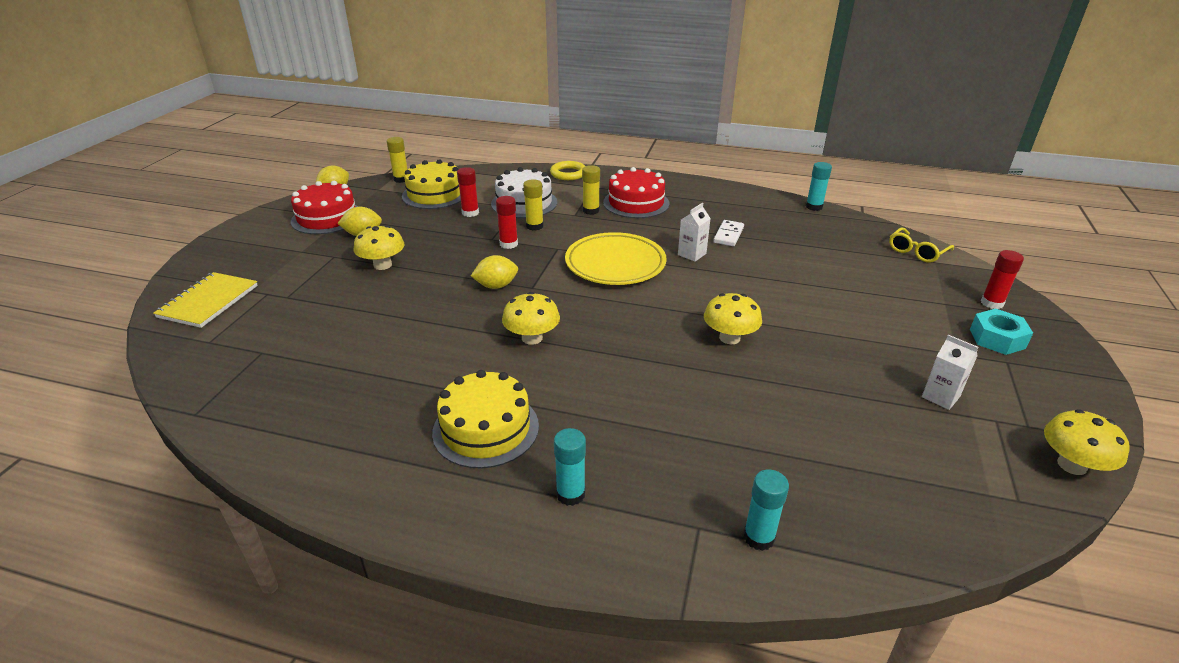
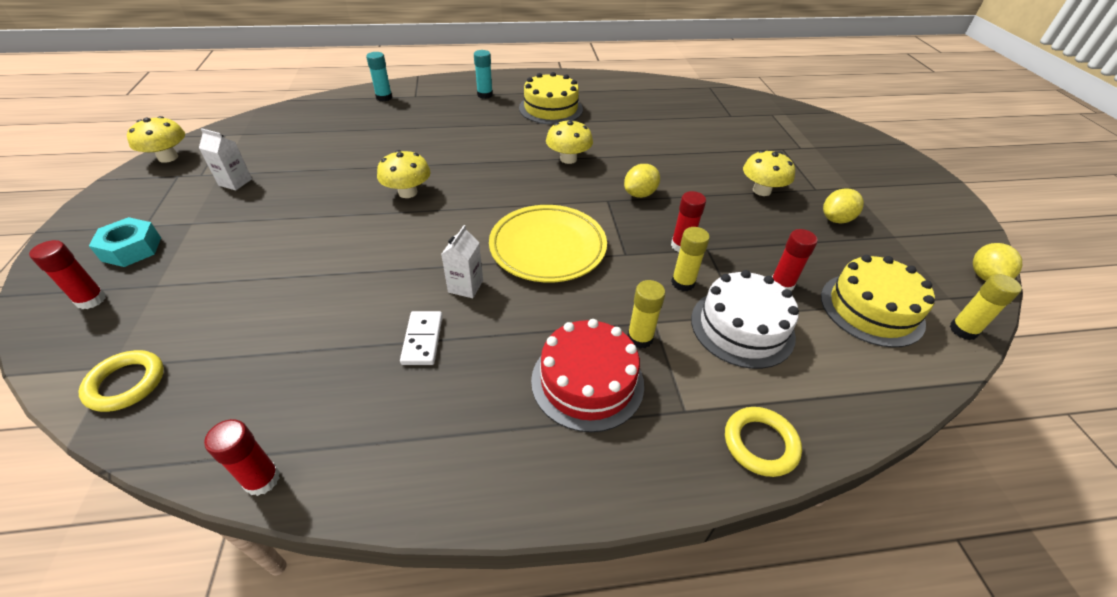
camera: 155 degrees right, 10 degrees up
yellow notebook [153,272,258,328] -> none
red cake [291,181,358,234] -> none
turquoise glue stick [806,162,832,211] -> red glue stick [204,419,280,496]
yellow glasses [889,227,954,263] -> yellow ring [78,350,164,412]

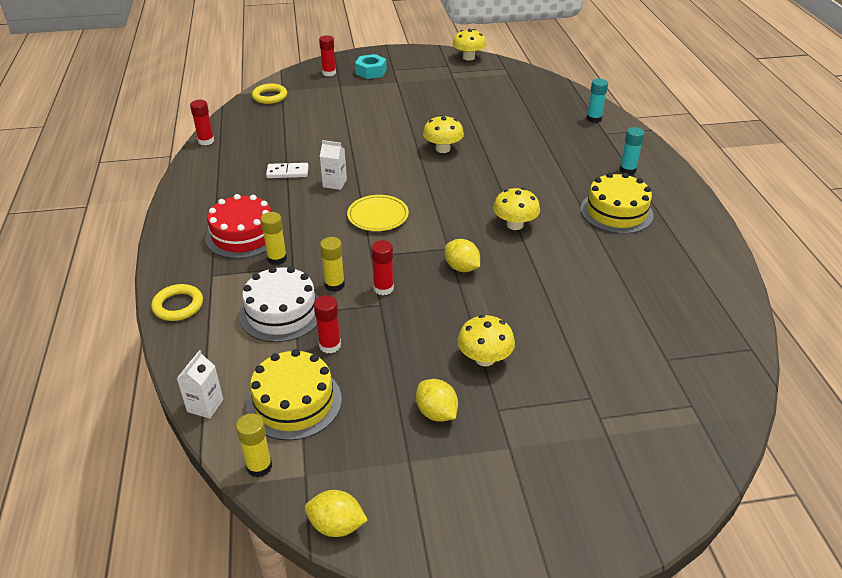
camera: 90 degrees right, 5 degrees down
white carton [199,129,252,191] -> white carton moved to [176,350,224,419]
yellow plate [489,205,607,283] -> yellow plate [347,195,409,231], size x0.65

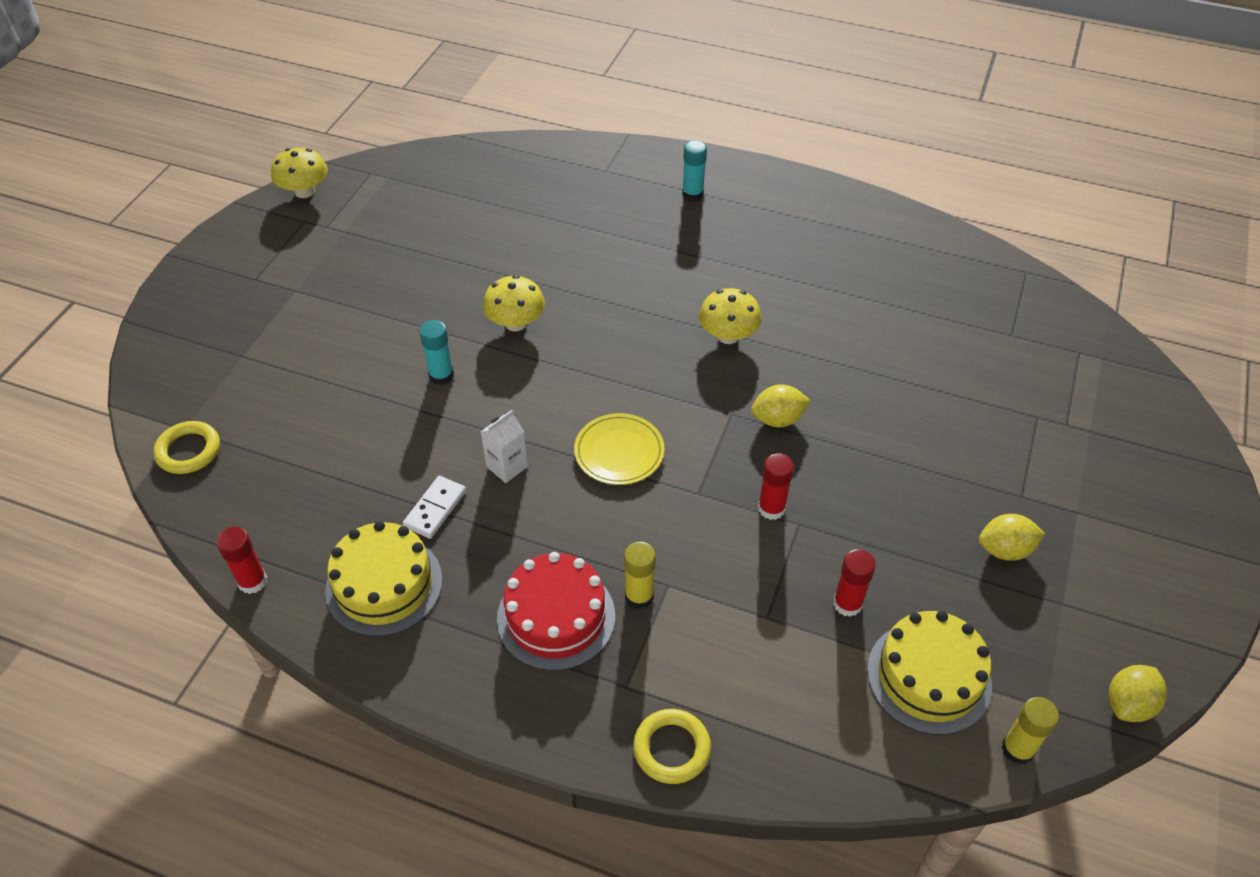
camera: 60 degrees left, 10 degrees up
white carton [176,350,224,419] -> none
white cake [239,266,319,342] -> none
red glue stick [319,35,336,76] -> none
yellow glue stick [320,237,345,292] -> none
turquoise nut [355,54,387,79] -> none
yellow mushroom [457,315,515,366] -> none
yellow cake [581,173,654,234] -> yellow cake moved to [325,521,442,637]
turquoise glue stick [587,79,608,123] -> turquoise glue stick moved to [419,320,454,385]

